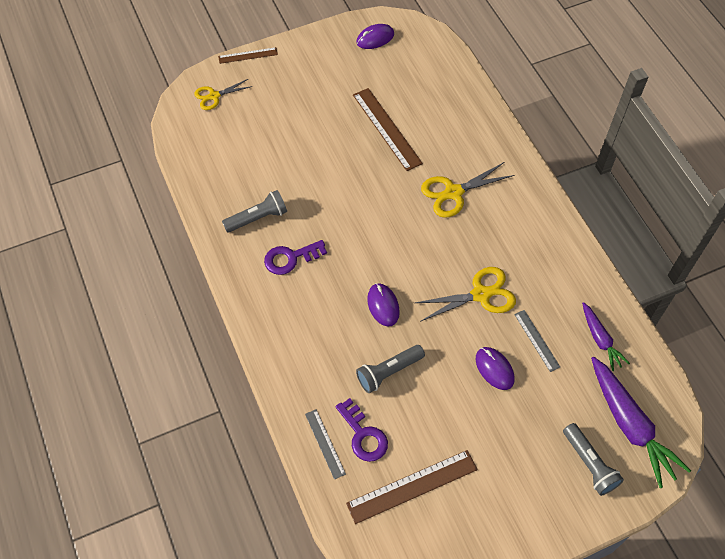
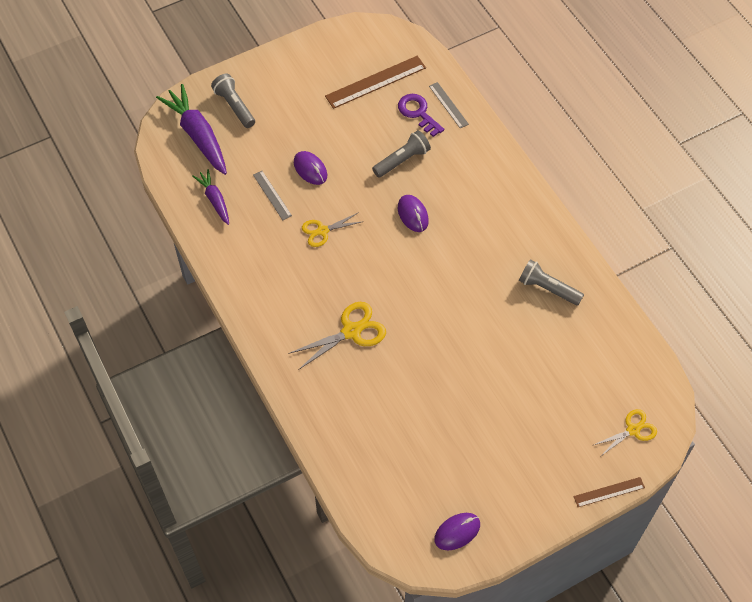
camera: 175 degrees right, 0 degrees up
grey flashlight [222,190,287,233] -> grey flashlight turned 60 degrees clockwise [519,259,584,306]
purple key [264,240,327,275] -> none
brown ruler [353,88,423,171] -> none
yellow scissors [415,267,516,322] -> yellow scissors [302,212,364,247], size x0.65

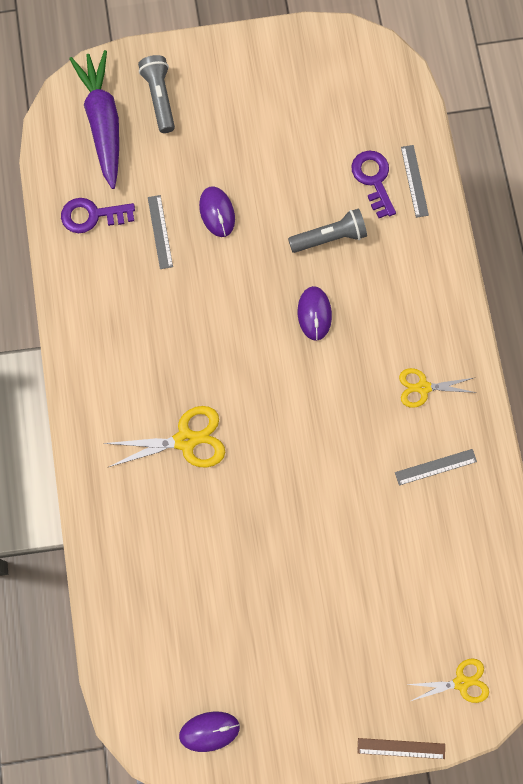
camera: 20 degrees right, 15 degrees up
purple carrot [193,169,229,225] -> purple key [61,198,135,233]
yellow scissors [302,212,364,247] -> yellow scissors moved to [399,368,477,408]
brown ruler [325,56,426,109] -> none
grey flashlight [519,259,584,306] -> grey ruler [395,449,477,485]

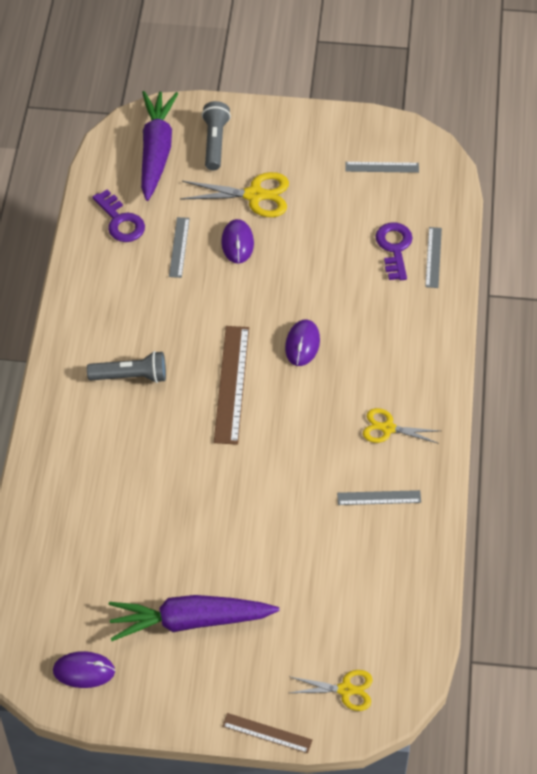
camera: 15 degrees right, 20 degrees down
purple key [61,198,135,233] -> purple key turned 135 degrees counterclockwise [93,190,145,242]
yellow scissors [103,406,225,468] -> yellow scissors moved to [180,172,289,217]
grey flashlight [288,208,367,253] -> grey flashlight moved to [87,351,166,383]
none -> purple carrot [109,595,279,641]
none -> brown ruler [214,326,249,445]
none -> grey ruler [345,162,419,173]

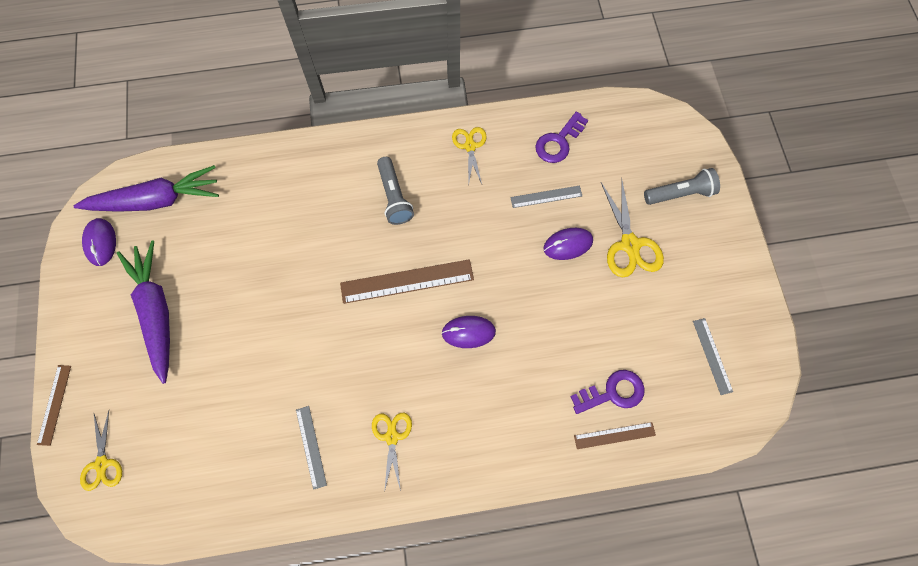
camera: 75 degrees right, 15 degrees up
purple carrot [141,91,178,201] -> purple carrot moved to [74,165,219,212]
grey ruler [425,227,442,288] -> brown ruler [574,422,656,449]
none -> yellow scissors [452,127,487,184]

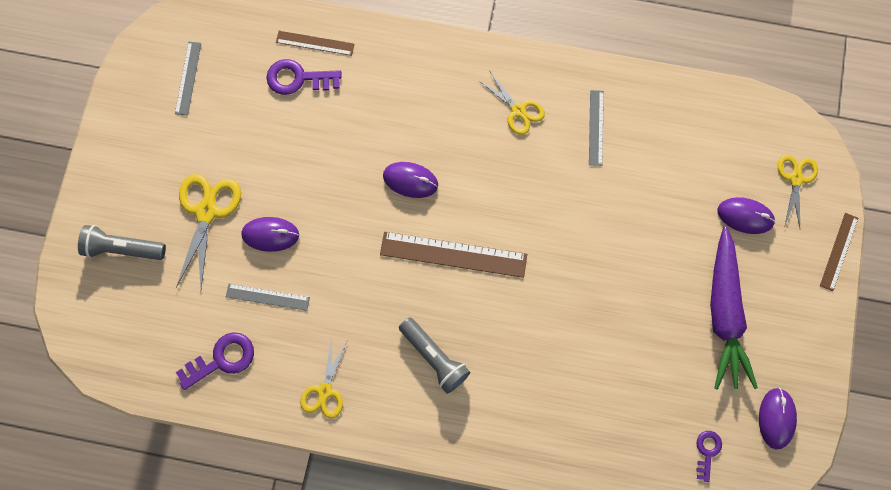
camera: 160 degrees left, 5 degrees up
purple carrot [74,165,219,212] -> purple key [696,431,722,482]
yellow scissors [372,413,412,493] -> yellow scissors turned 60 degrees counterclockwise [478,70,545,135]
grey flashlight [377,157,414,225] -> grey flashlight turned 135 degrees clockwise [399,317,470,394]
none -> purple mouse [718,197,775,234]

